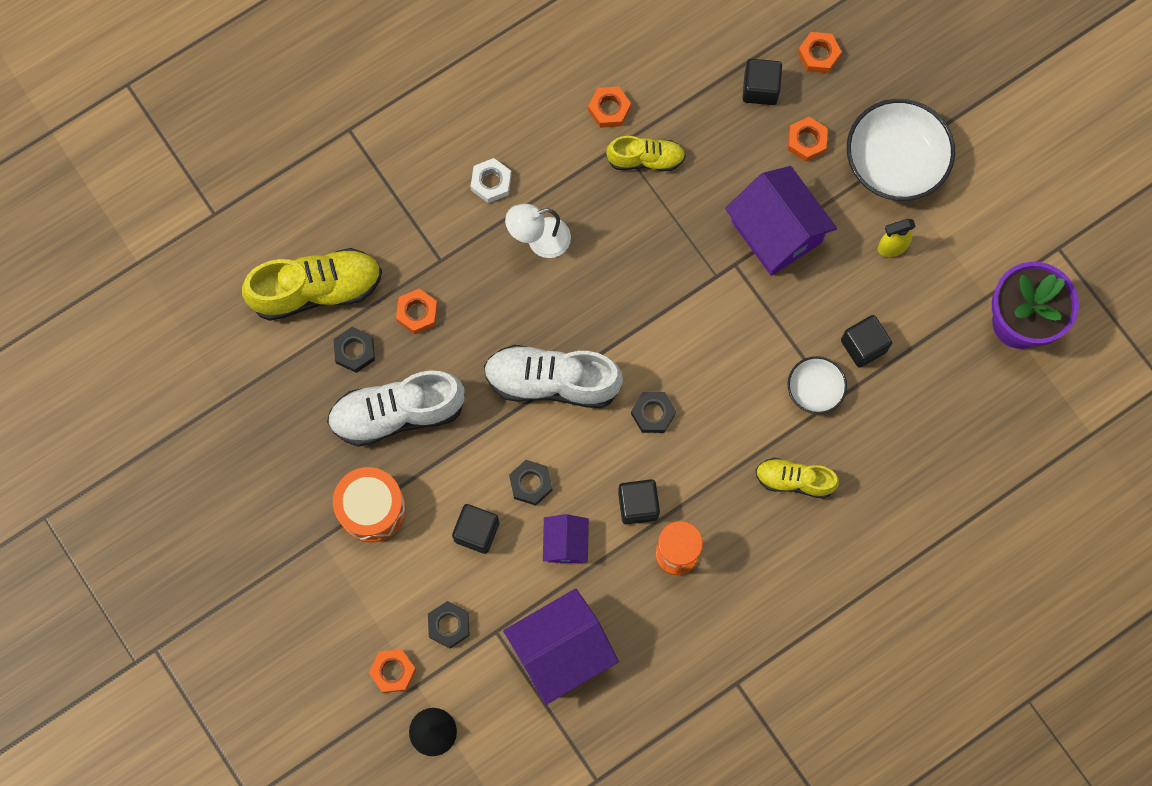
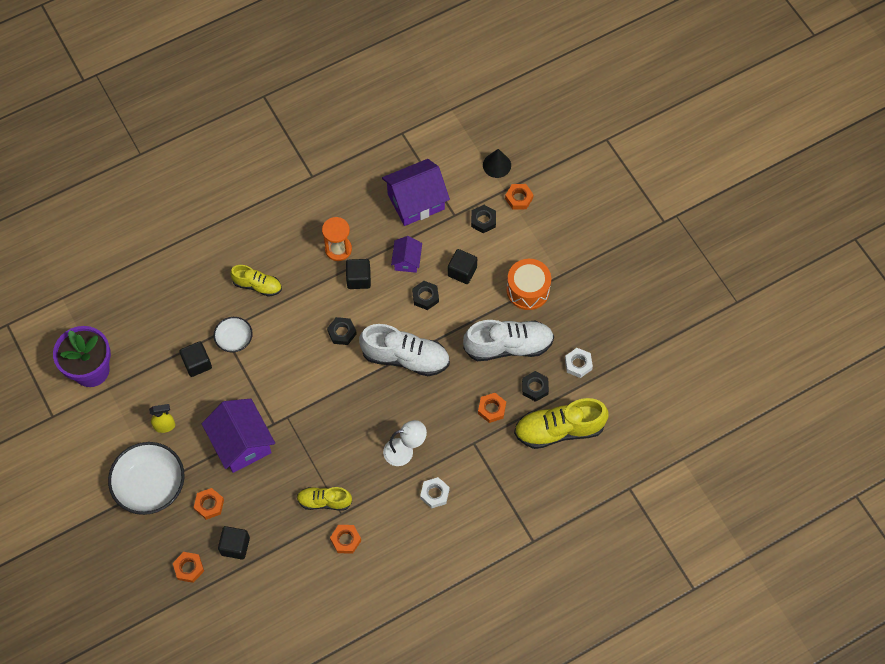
camera: 175 degrees left, 10 degrees down
none -> white nut [565,348,593,378]

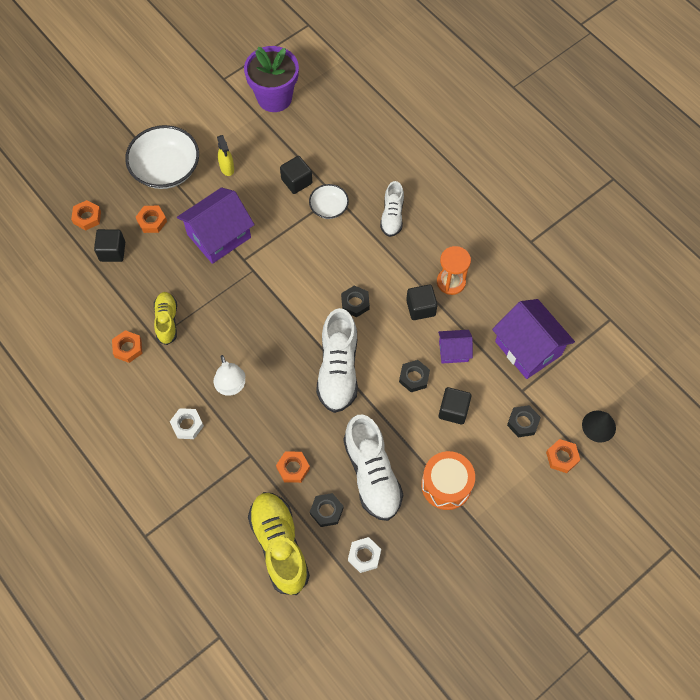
camera: 80 degrees right, 0 degrees up
yellow shoe [230,265,282,297] -> white shoe [380,181,404,237]

